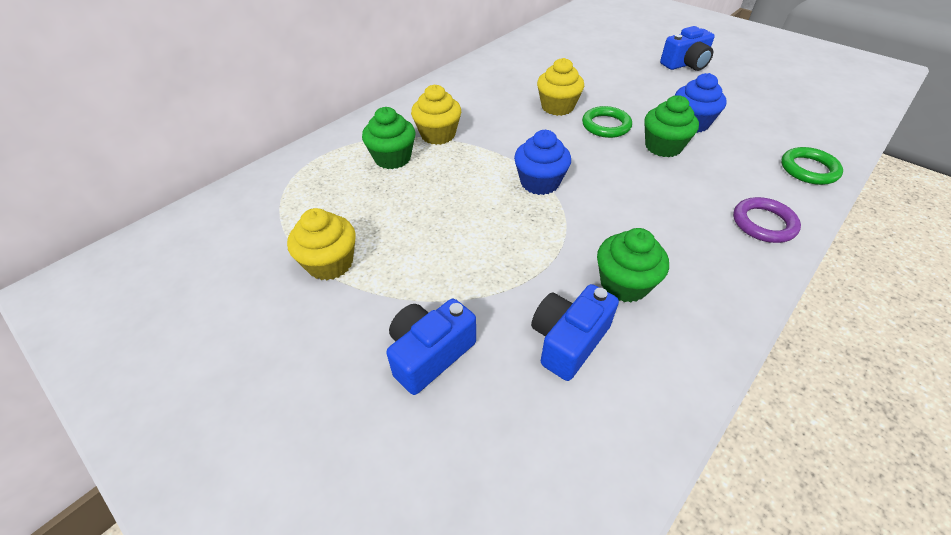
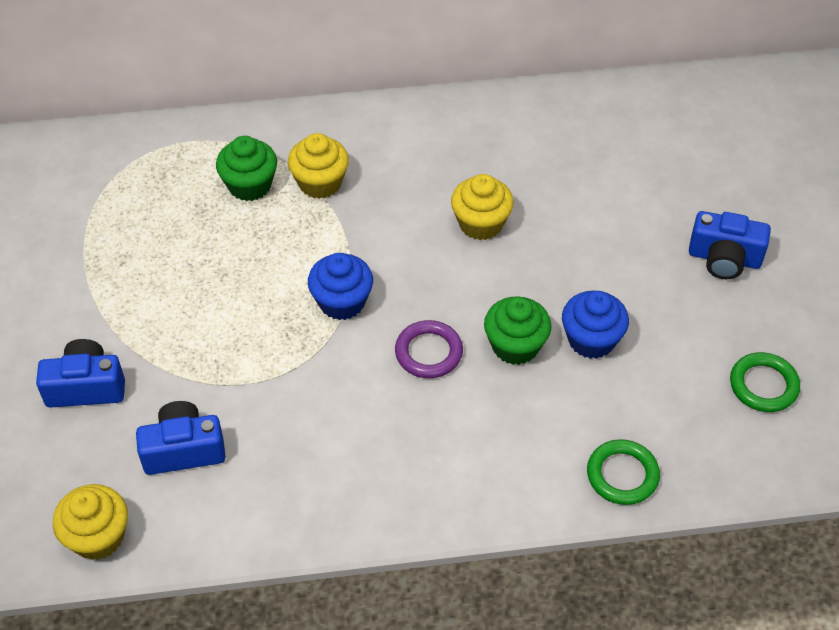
camera: 40 degrees right, 5 degrees up
yellow cupcake [287,208,356,280] -> yellow cupcake moved to [53,484,128,560]
green ring [582,106,632,138] -> green ring moved to [730,352,800,412]
green cupcake [597,228,669,303] -> none
purple ring [733,197,801,243] -> purple ring moved to [395,320,463,378]

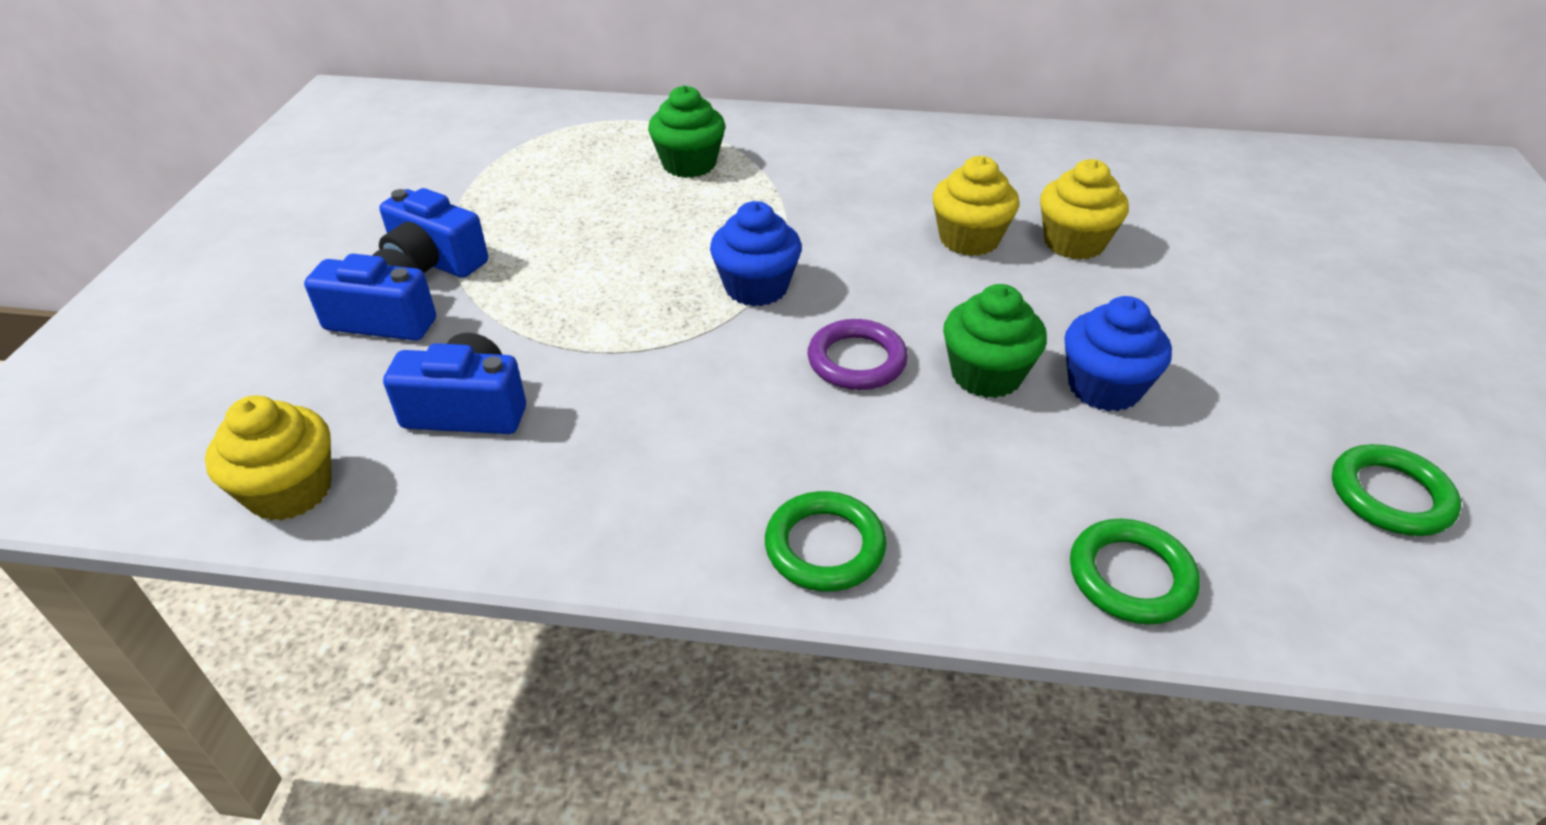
camera: 15 degrees right, 10 degrees down
yellow cupcake [288,133,349,199] -> yellow cupcake moved to [1040,159,1129,260]
blue camera [689,211,771,279] -> blue camera moved to [379,188,488,278]
none -> green ring [765,491,887,592]

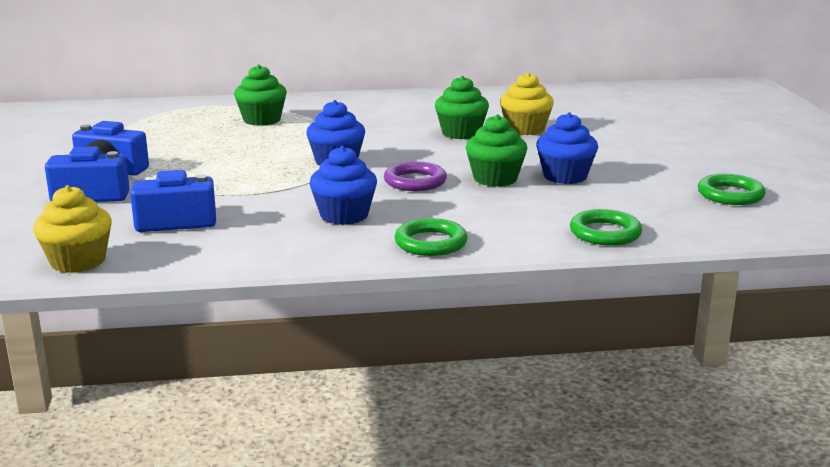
camera: 15 degrees left, 20 degrees down
yellow cupcake [933,156,1019,256] -> green cupcake [435,76,489,139]
none -> blue cupcake [309,146,377,225]

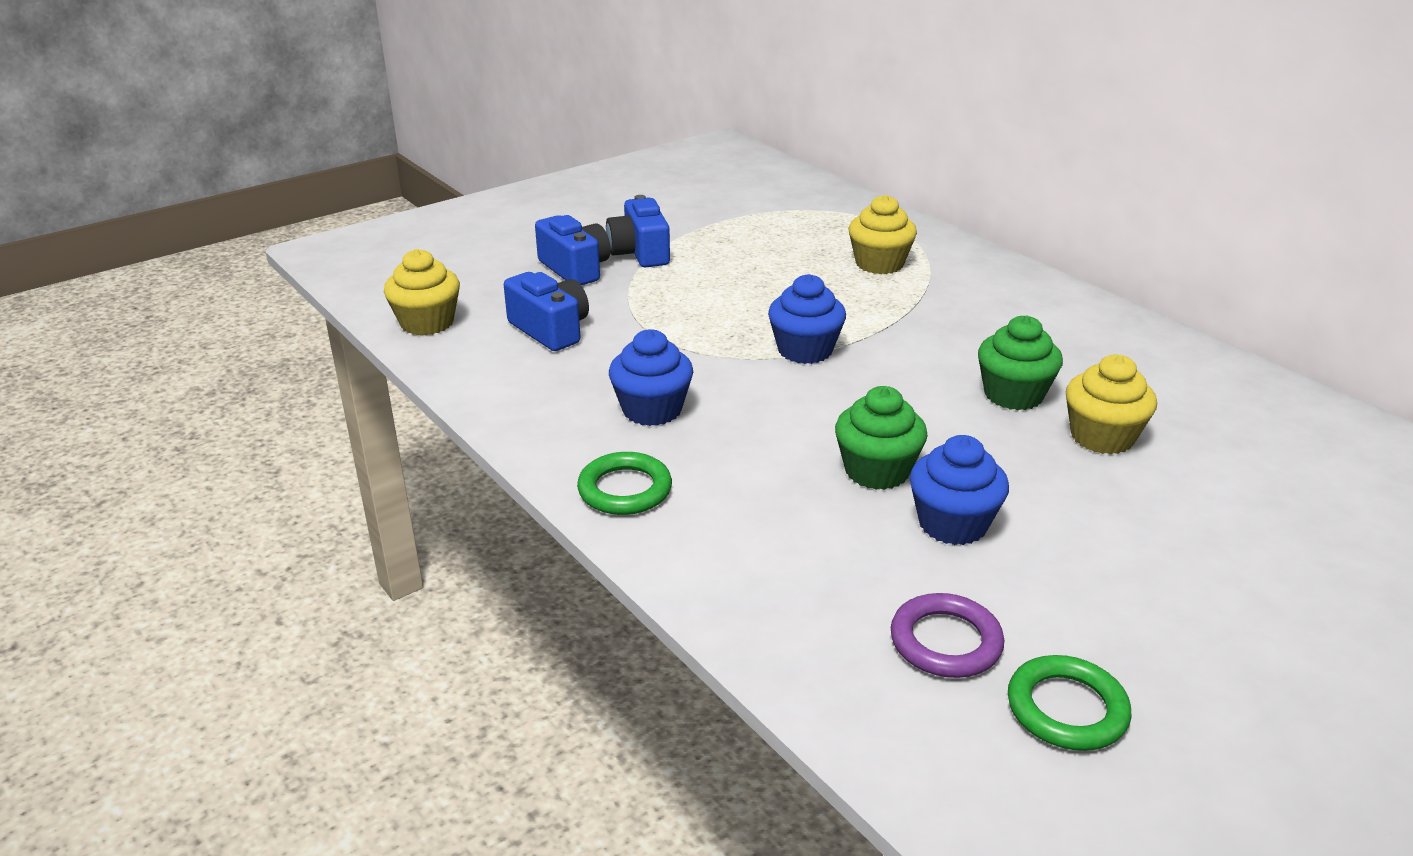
camera: 60 degrees right, 10 degrees up
green cupcake [234,64,287,126] -> yellow cupcake [849,195,917,274]
purple ring [384,161,447,191] -> purple ring moved to [891,593,1004,678]
green ring [570,209,642,246] -> none

